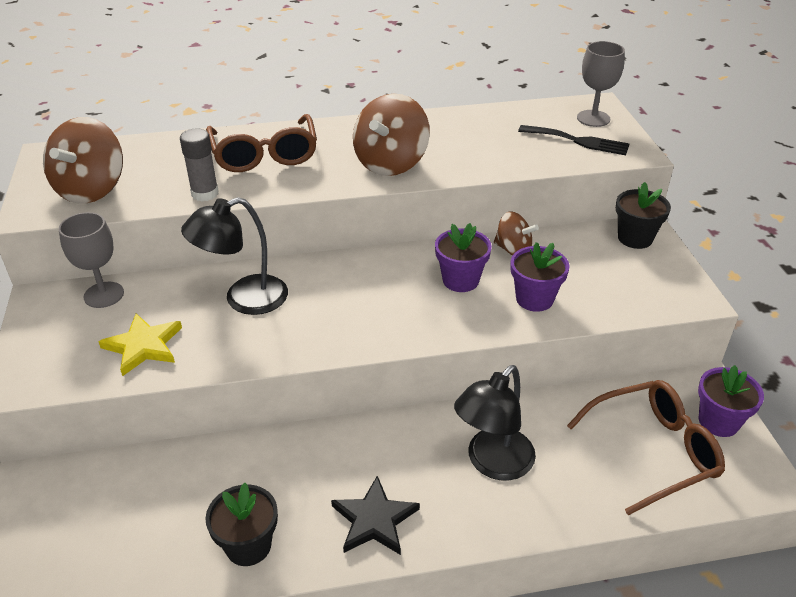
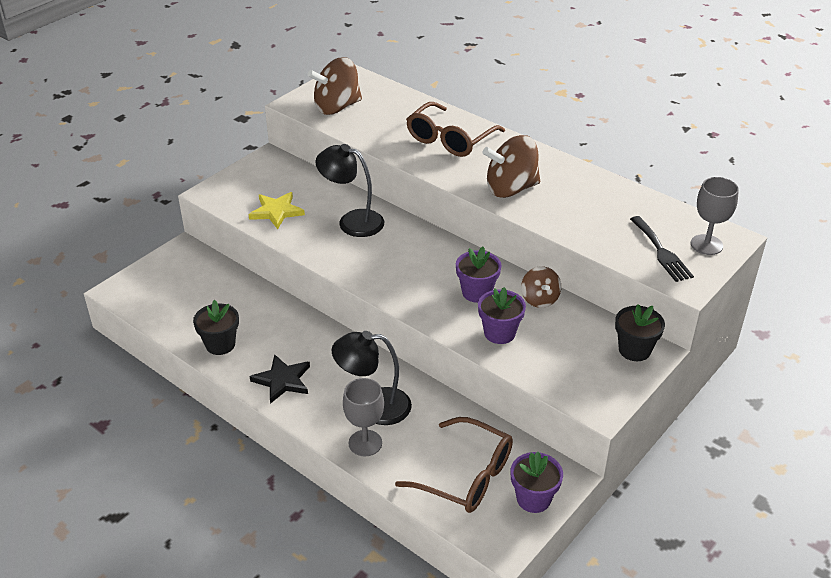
camera: 50 degrees right, 0 degrees up
grey goblet [59,212,124,308] -> grey goblet moved to [343,378,384,456]
grey glue stick [180,129,219,201] -> none

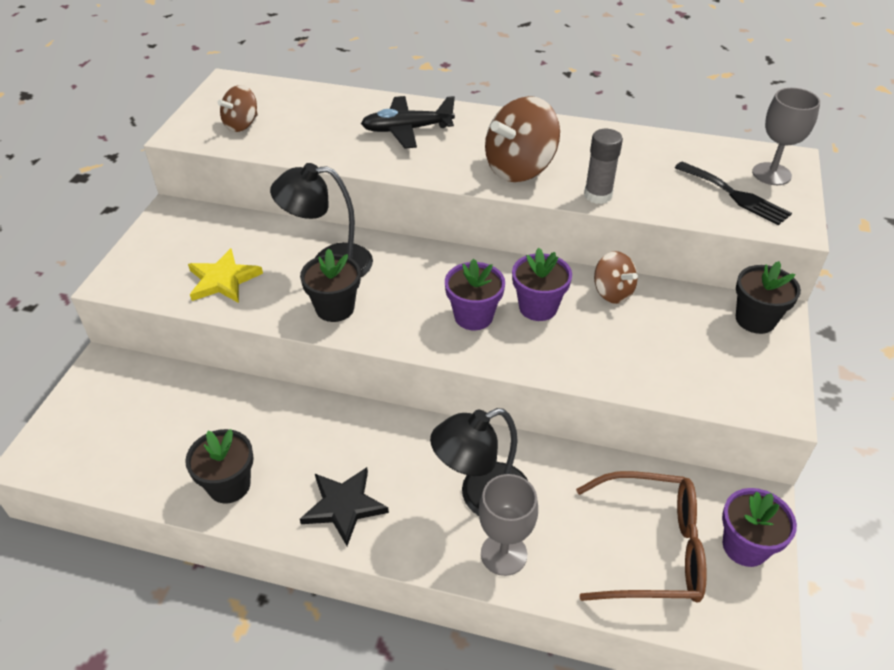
camera: 25 degrees left, 5 degrees up
brown spinning top [307,57,362,115] -> brown spinning top [217,85,258,132], size x0.58
brown glasses [406,102,505,157] -> black plane [361,96,455,149]
purple flower pot [478,287,526,344] -> purple flower pot moved to [445,259,505,330]
none -> black flower pot [300,248,361,322]
none -> grey glue stick [584,129,623,204]

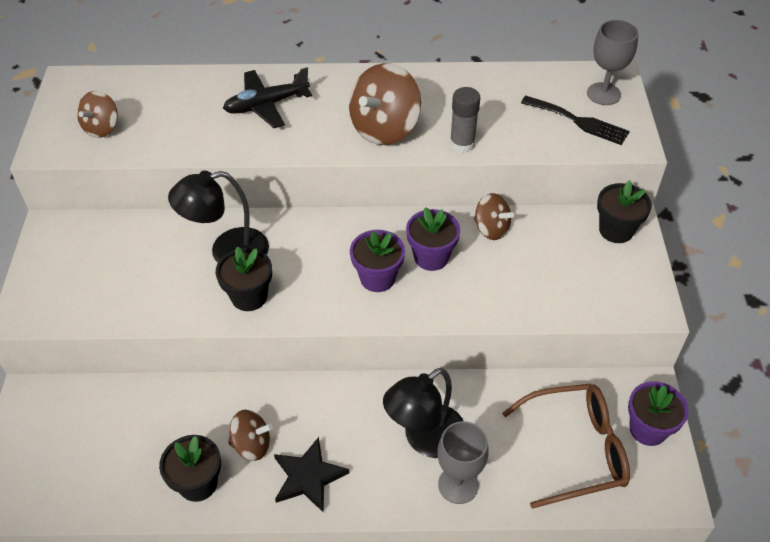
camera: 15 degrees left, 5 degrees up
yellow star [188,248,263,303] -> none
none -> brown spinning top [228,410,273,461]

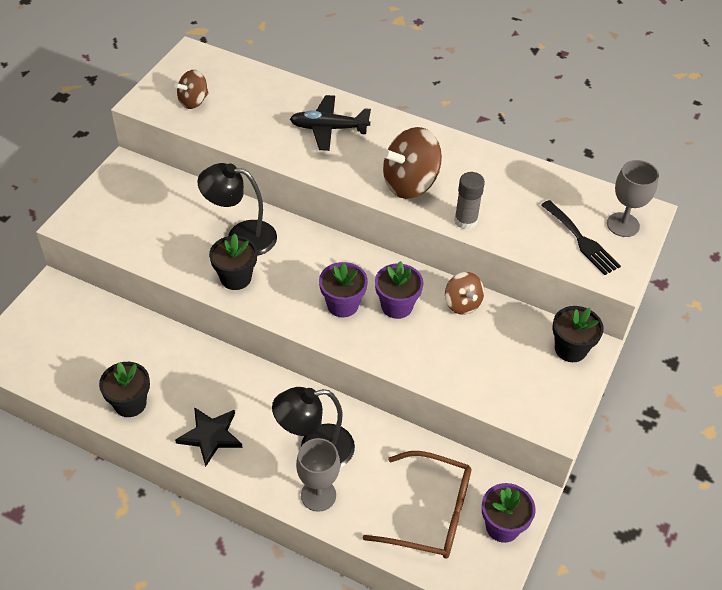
camera: 25 degrees right, 0 degrees up
brown spinning top [228,410,273,461] -> none

